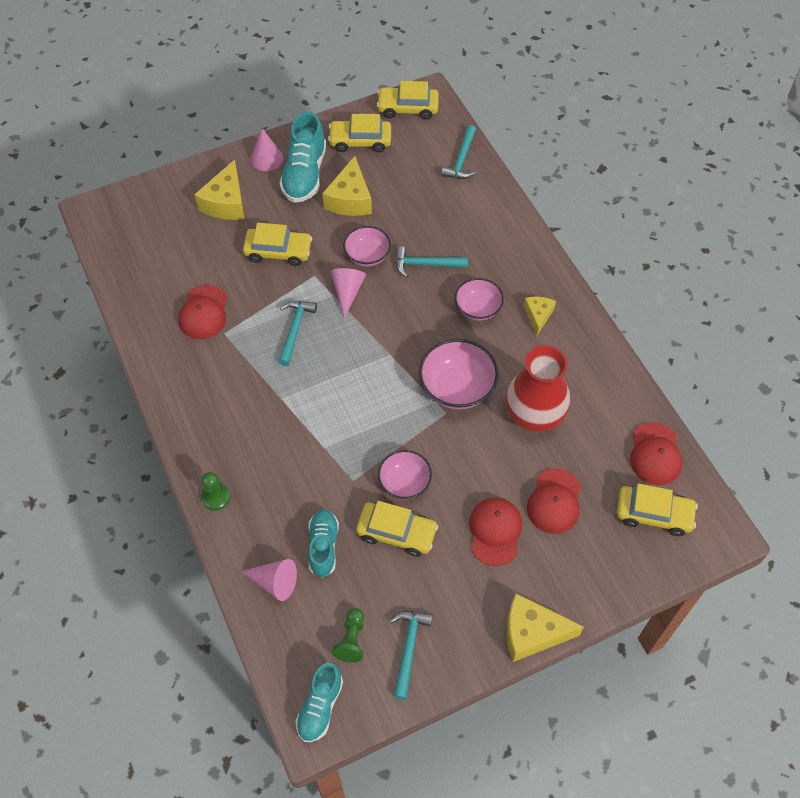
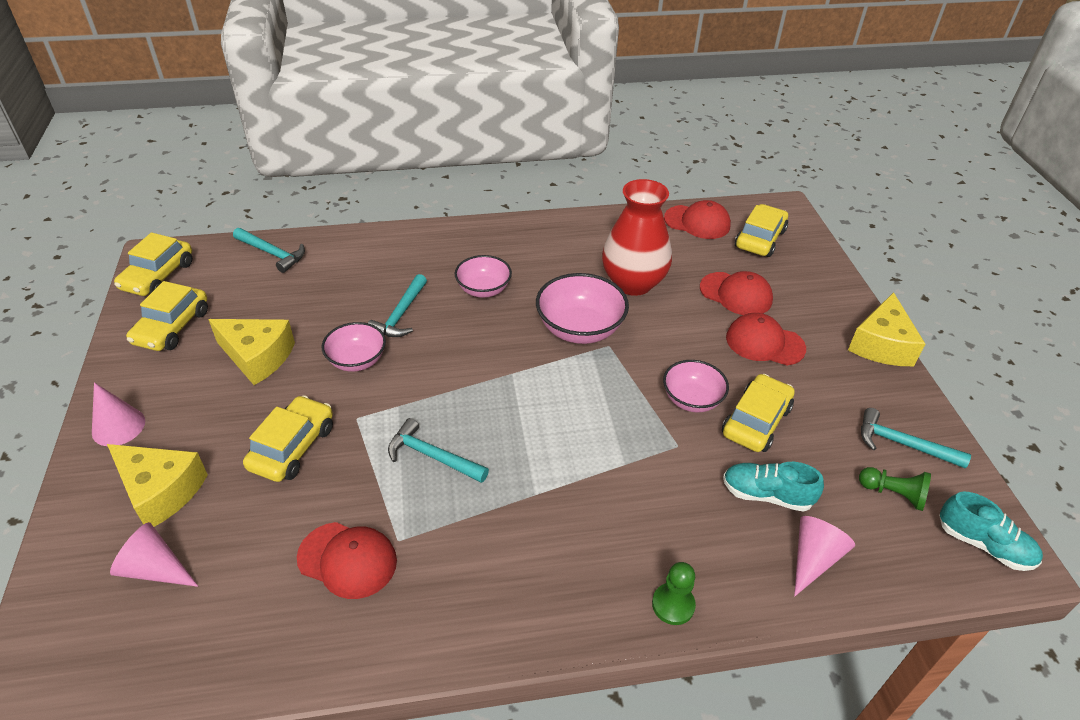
camera: 75 degrees left, 15 degrees down
turquoise shoe [279,112,326,203] -> none
pink cone [331,268,366,319] -> pink cone moved to [110,522,198,587]
yellow cheese [523,297,556,335] -> none

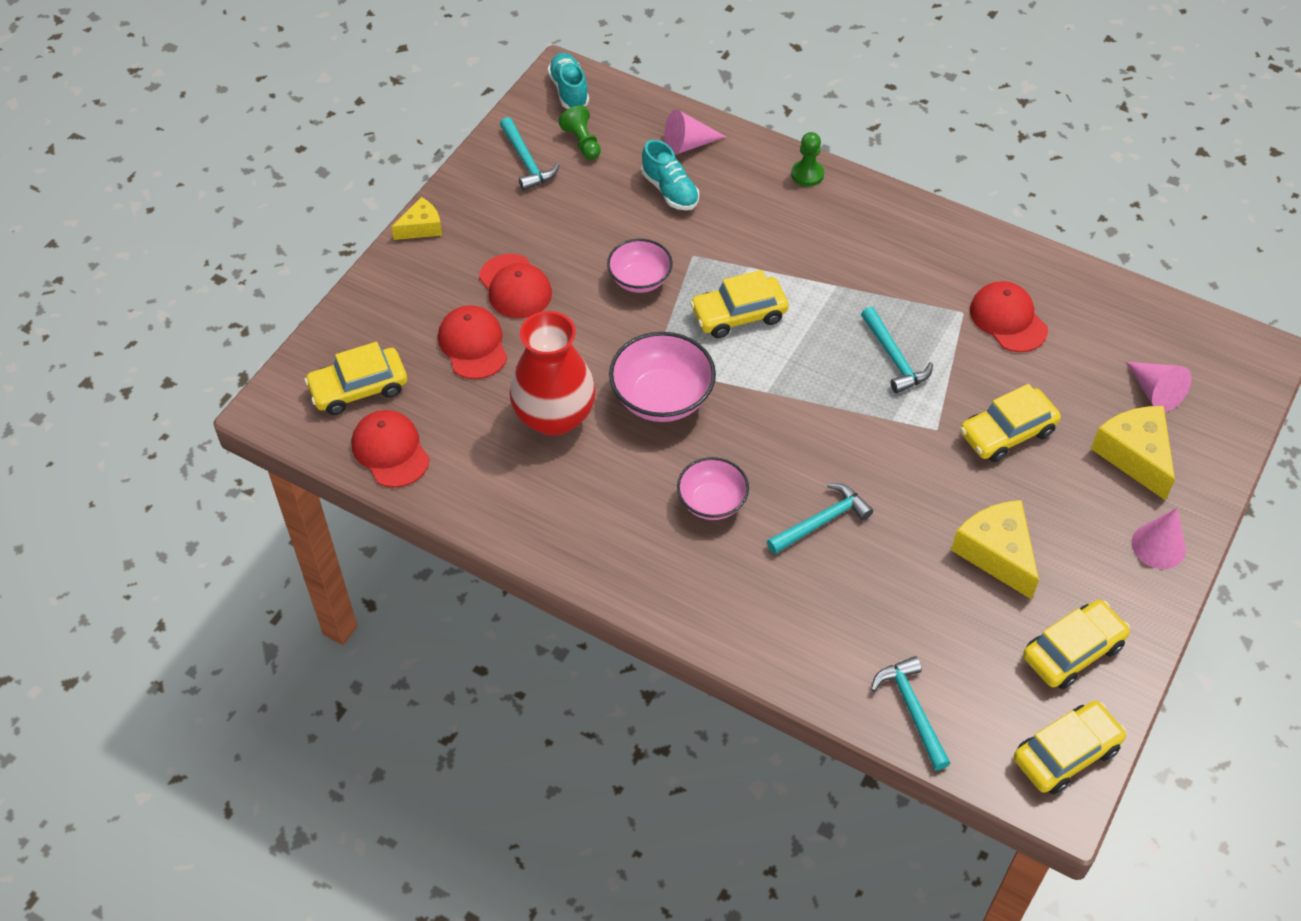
camera: 140 degrees left, 10 degrees up
pink bowl [322,322,386,372] -> none
yellow car [722,374,795,452] -> yellow car moved to [690,270,789,338]
yellow cheese [848,292,925,366] -> yellow cheese [391,197,442,240], size x0.60

